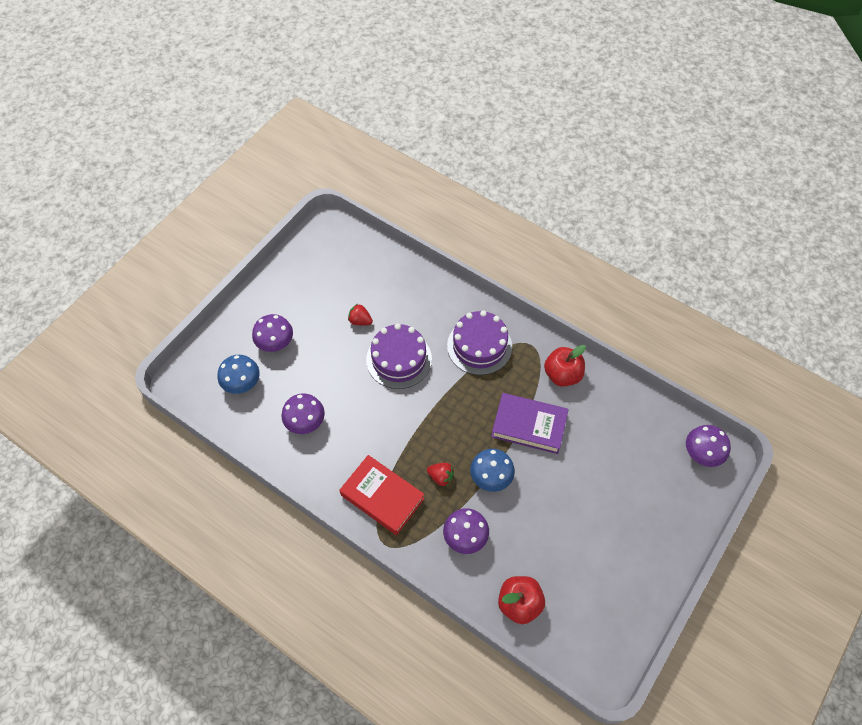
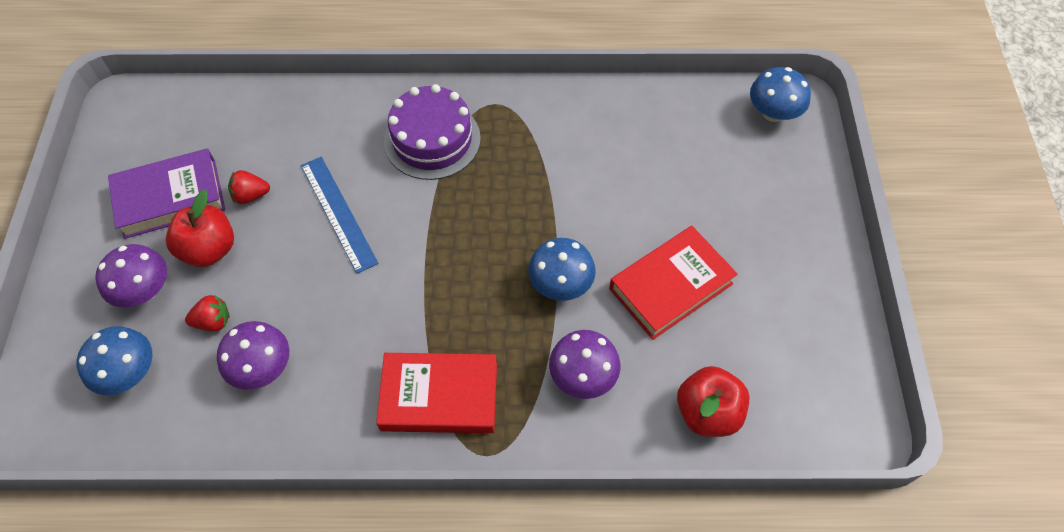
camera: 35 degrees left, 0 degrees up
purple cake [366,323,432,389] -> blue ruler [301,157,379,274]
red strawberry [427,463,454,486] -> red strawberry moved to [185,295,230,331]
purple book [491,393,569,454] -> purple book moved to [108,148,225,239]
red apple [544,345,586,387] -> red apple moved to [166,189,234,267]
purple mushroom [686,425,731,467] -> blue mushroom [750,67,811,122]
none -> red book [609,226,738,340]

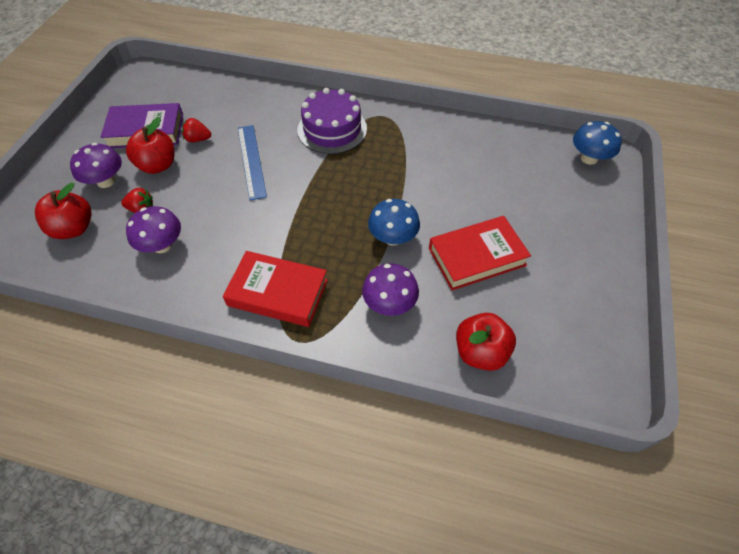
camera: 15 degrees right, 5 degrees down
blue mushroom [77,326,153,395] -> red apple [35,183,92,239]

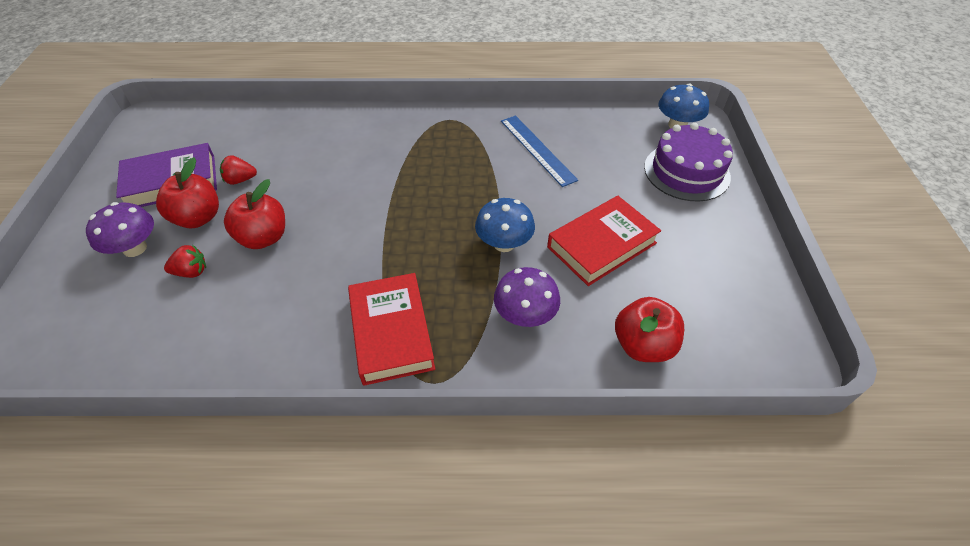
camera: 15 degrees left, 5 degrees down
red apple [35,183,92,239] -> red apple moved to [224,179,285,249]
purple mushroom [126,206,181,253] -> none
red book [223,251,328,327] -> red book turned 75 degrees clockwise [348,273,435,386]
blue ruler [238,125,267,200] -> blue ruler moved to [501,115,578,187]
purple cake [297,88,367,154] -> purple cake moved to [644,123,733,202]

